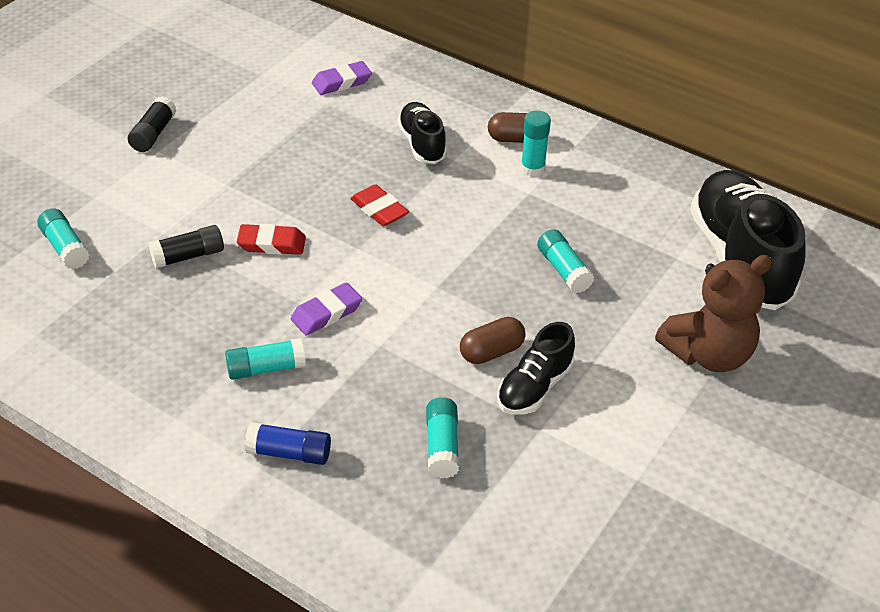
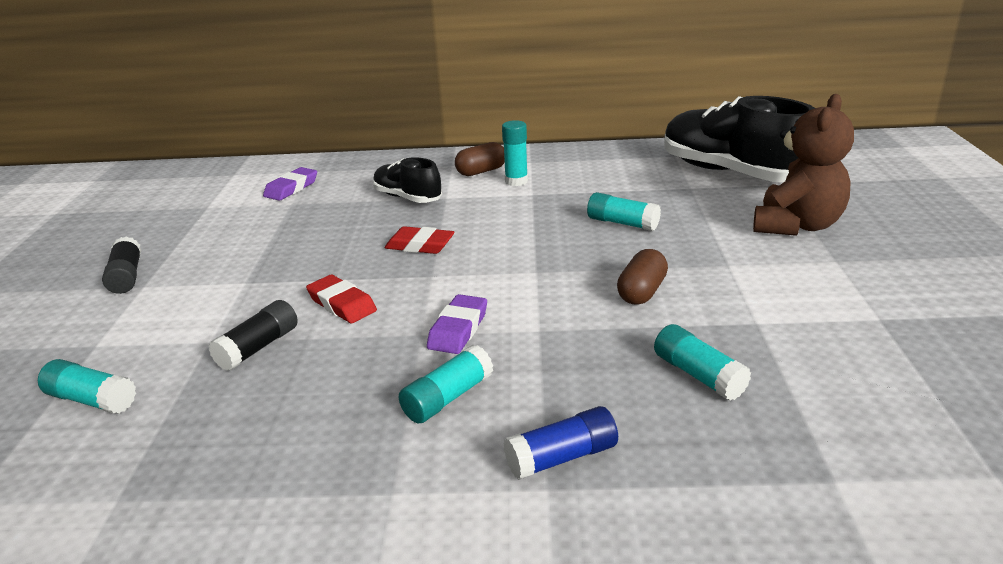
camera: 30 degrees left, 15 degrees down
red eraser [237,224,306,255] -> red eraser turned 75 degrees clockwise [306,275,377,323]
black shoe [497,322,575,415] -> none

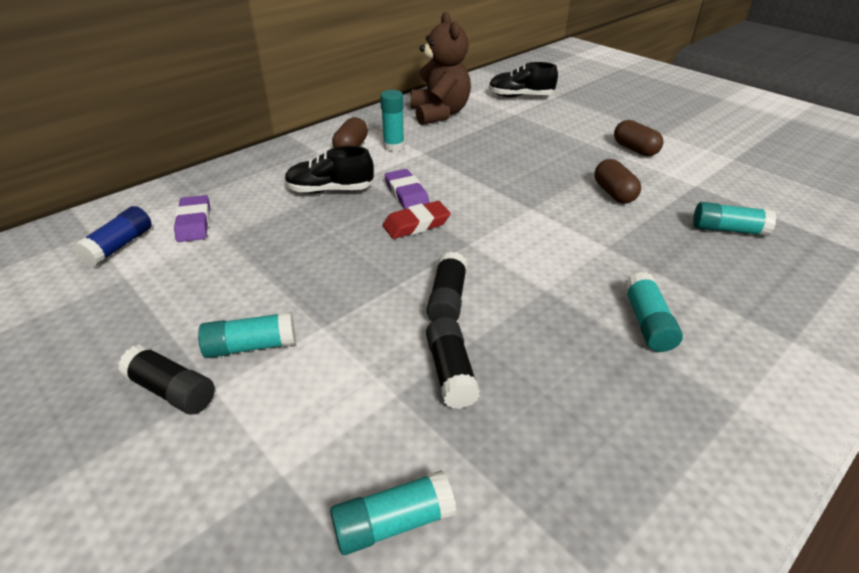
camera: 45 degrees left, 10 degrees up
red eraser [306,275,377,323] -> black glue stick [427,251,467,321]
purple eraser [427,294,487,354] -> purple eraser moved to [385,169,430,209]
blue glue stick [504,406,618,480] -> blue glue stick moved to [73,206,152,267]
turquoise glue stick [587,192,661,231] -> turquoise glue stick moved to [198,312,296,358]
black shoe [664,96,815,182] -> black shoe [489,62,558,97], size x0.53
brown teddy bear [753,94,854,236] -> brown teddy bear moved to [410,12,471,125]
none -> brown capsule [614,120,663,156]

